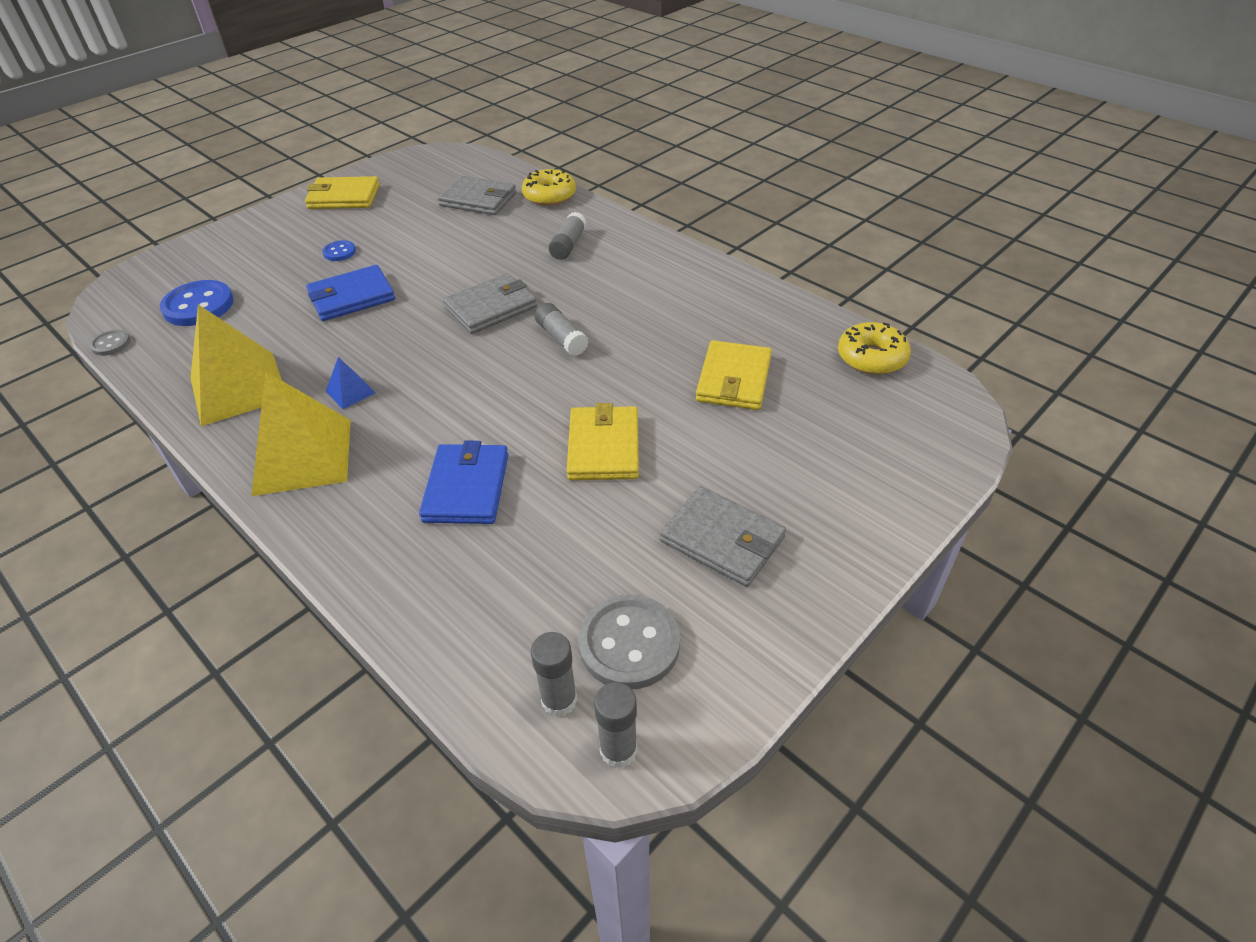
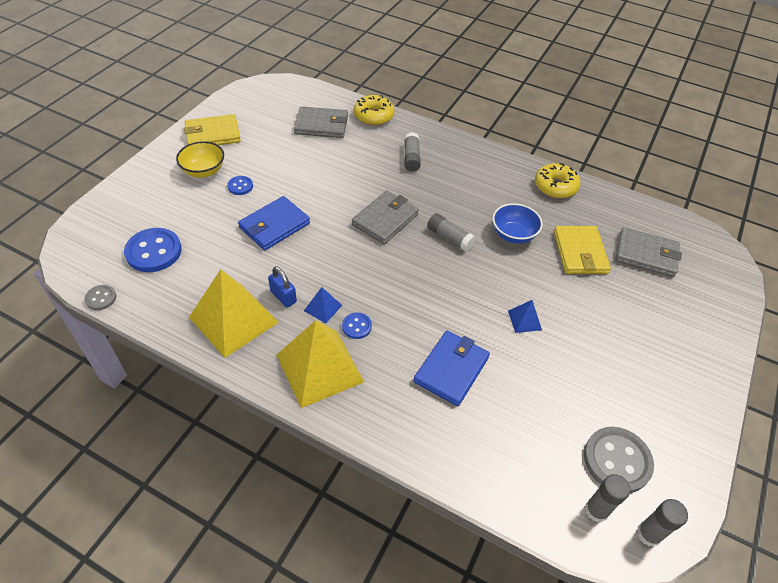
camera: 20 degrees left, 5 degrees up
blue wallet [419,441,508,524] -> blue wallet turned 45 degrees clockwise [413,331,490,406]
yellow wallet [567,403,639,480] -> blue pyramid [508,300,542,333]
grey wallet [660,486,786,587] -> grey wallet moved to [615,227,682,277]
yellow donut [838,322,911,375] -> yellow donut moved to [535,163,581,198]
none -> yellow bowl [176,141,224,178]
none -> blue padlock [268,266,297,308]
none -> blue button [342,312,372,339]
none -> blue bowl [493,203,543,244]

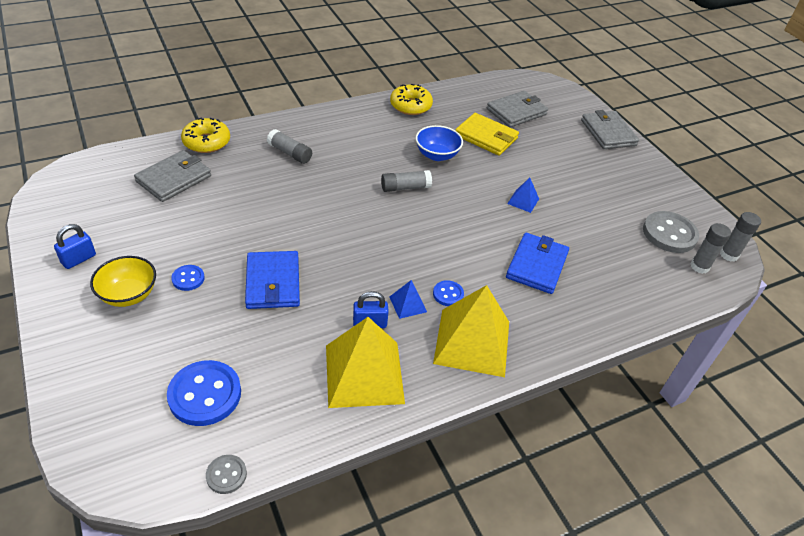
camera: 55 degrees left, 5 degrees down
yellow wallet [184,114,241,145] -> blue padlock [54,224,96,269]
grey wallet [352,190,419,244] -> grey wallet moved to [581,110,639,149]
blue wallet [413,331,490,406] -> blue wallet turned 45 degrees clockwise [506,233,569,294]

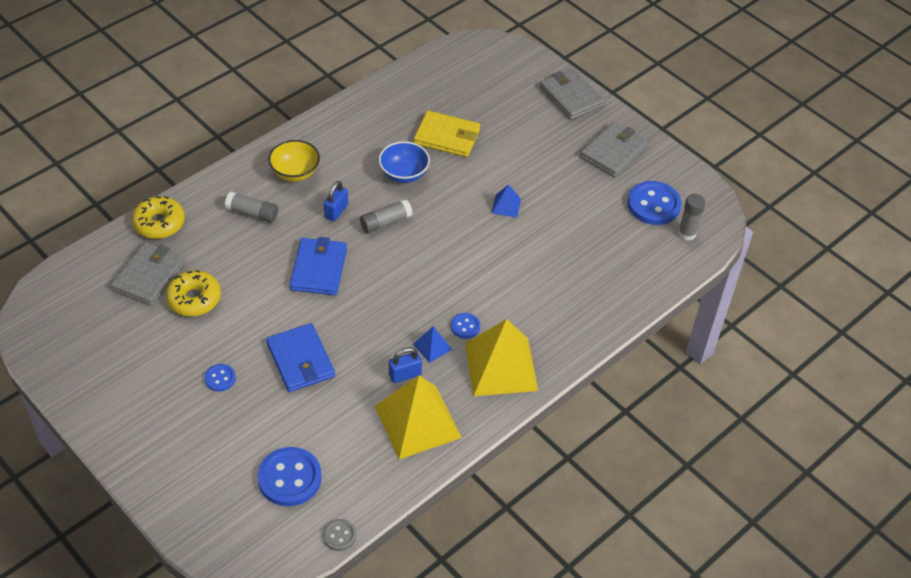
camera: 15 degrees left, 5 degrees up
blue padlock [54,224,96,269] -> blue padlock moved to [324,181,348,221]
yellow bowl [90,256,156,307] -> yellow bowl moved to [268,140,320,181]
yellow donut [390,84,433,115] -> yellow donut moved to [166,270,221,316]
grey wallet [487,91,548,127] -> grey wallet moved to [580,122,648,177]
blue wallet [506,233,569,294] -> blue wallet moved to [290,237,347,295]
grey button [643,211,699,253] -> blue button [627,181,682,225]
grey glue stick [720,212,761,262] -> none

